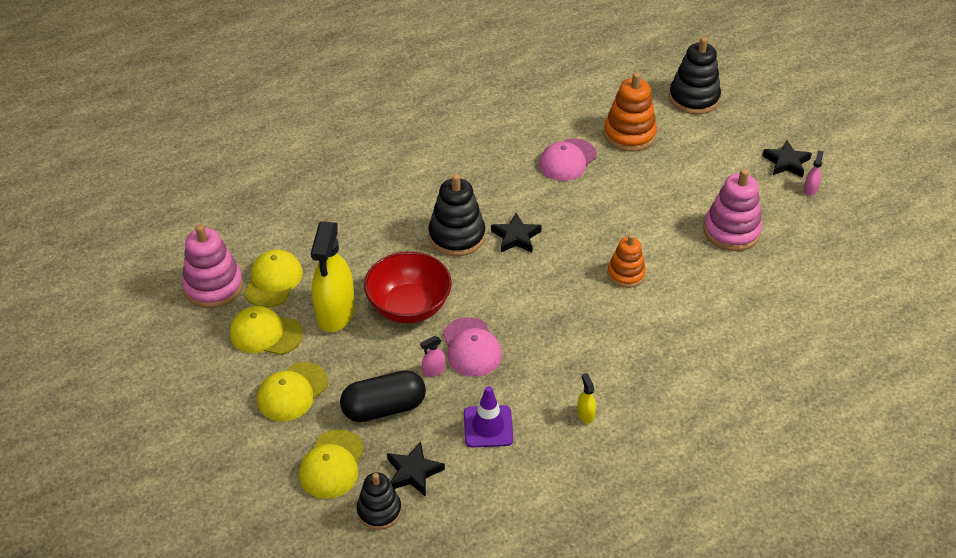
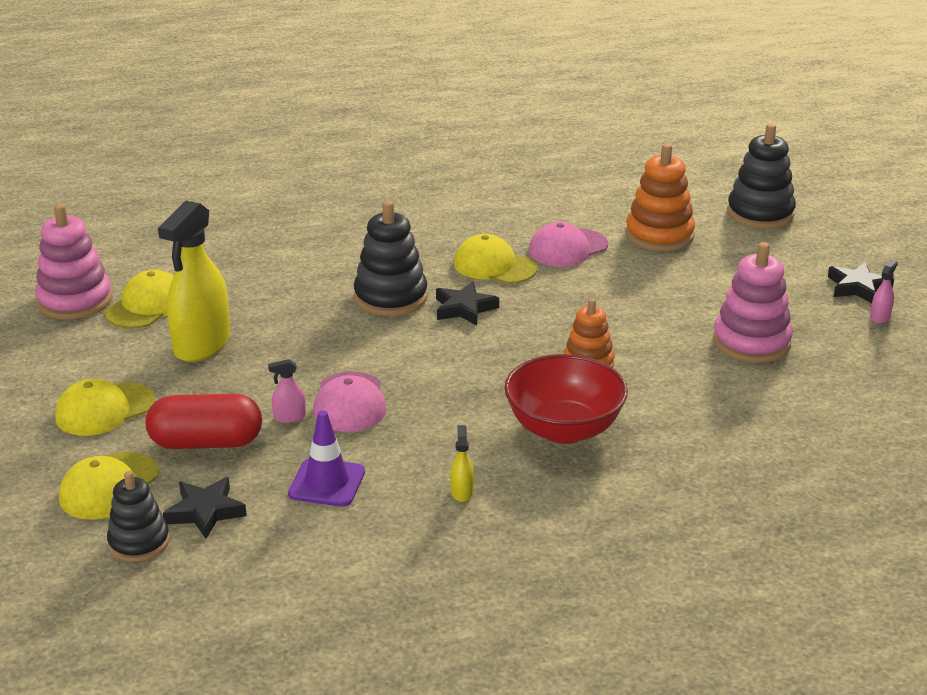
camera: 15 degrees right, 15 degrees down
yellow cap [230,306,303,355] -> yellow cap moved to [454,234,537,284]
black capsule [340,370,426,422] -> red capsule [146,393,262,449]
red bowl [364,251,452,323] -> red bowl moved to [504,354,628,444]

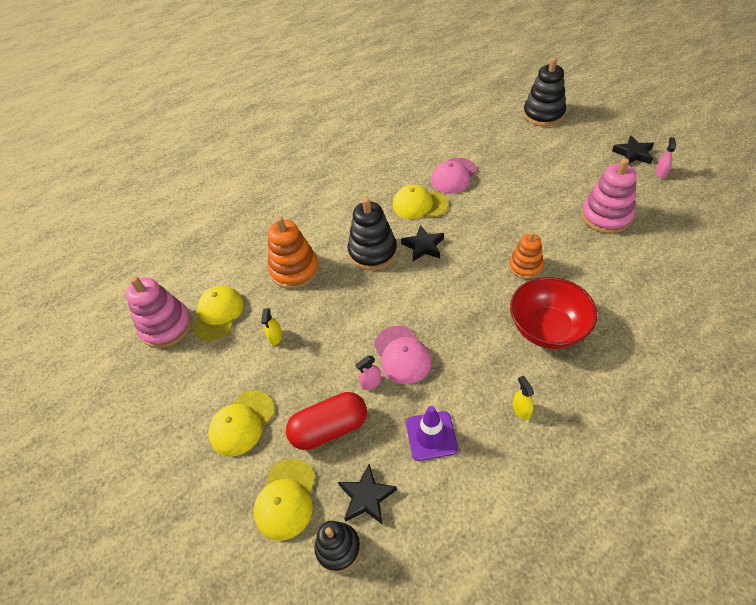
camera: 15 degrees left, 20 degrees up
yellow spray bottle [158,201,230,362] -> yellow spray bottle [261,308,282,345], size x0.40
orange stacking toy [626,143,695,251] -> orange stacking toy moved to [268,216,319,289]

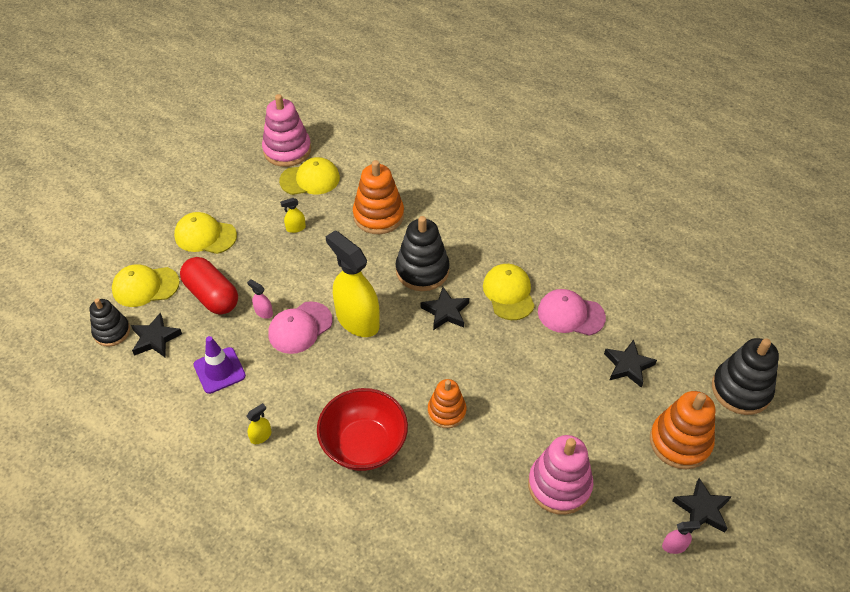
camera: 65 degrees right, 0 degrees up
none -> yellow spray bottle [326,230,380,337]
none -> black star [604,340,657,388]
none -> orange stacking toy [650,391,715,469]

